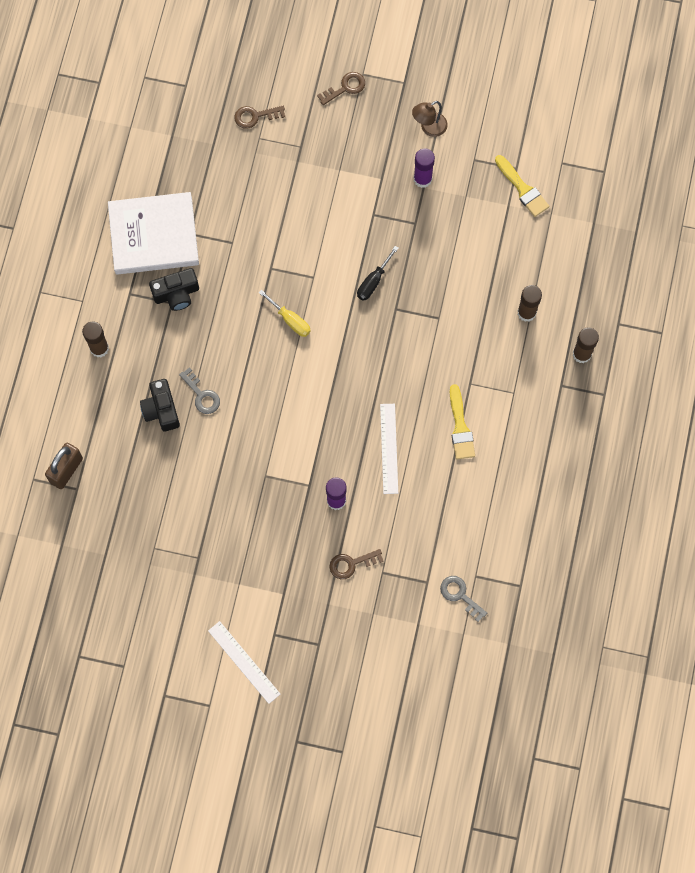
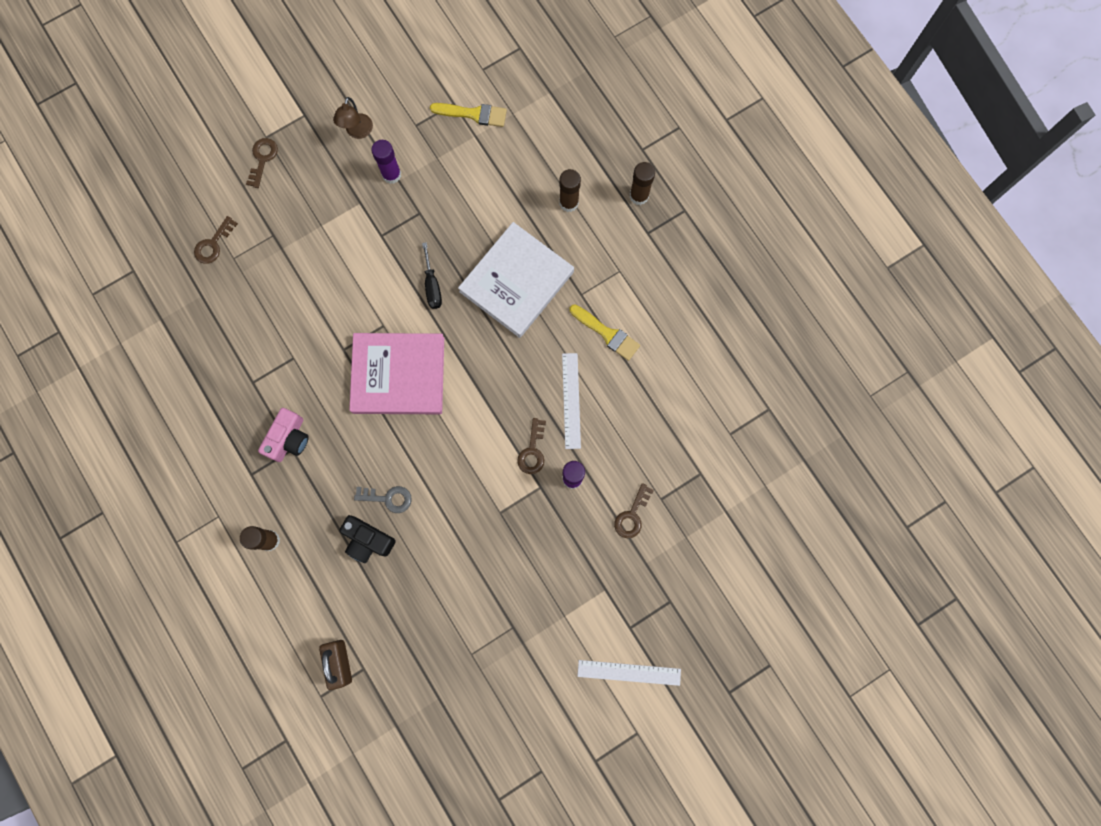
camera: 45 degrees left, 5 degrees up
white book [108,192,199,275] -> white book moved to [458,222,574,338]
black camera [149,268,199,311] -> pink camera [258,408,309,462]
yellow screwdriver [258,289,311,337] -> pink book [349,333,444,414]
white ruler [380,404,398,494] -> white ruler turned 45 degrees clockwise [562,353,581,449]
grey key [440,576,487,622] -> none
none -> brown key [517,418,546,474]

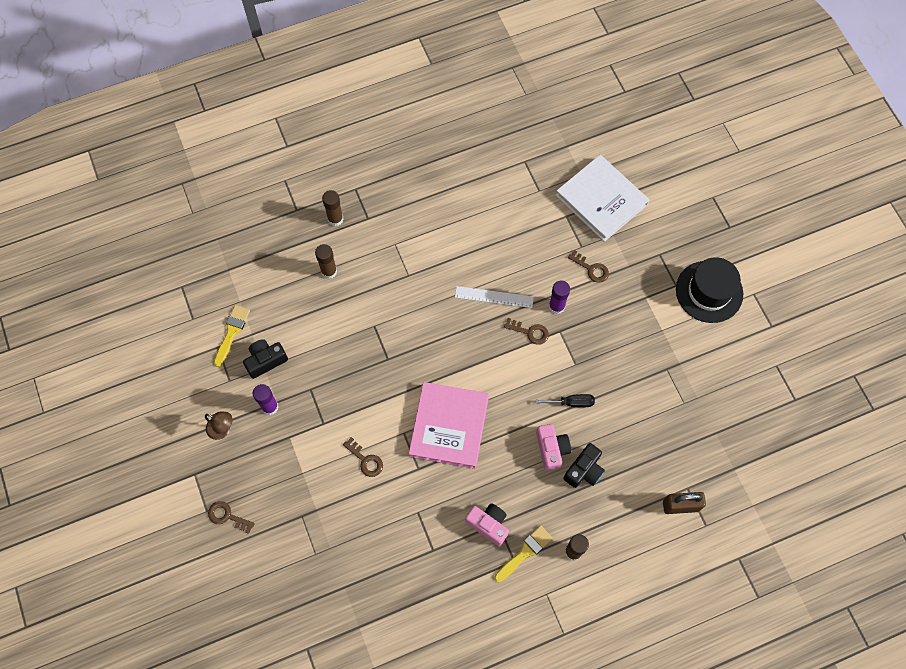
camera: 80 degrees left, 10 degrees down
brown key [194,216,238,264] -> brown key moved to [343,437,383,477]
grey key [354,486,412,513] -> pink camera [536,424,571,471]
black screwdriver [422,242,442,309] -> black screwdriver moved to [535,394,595,407]
white book [458,222,574,338] -> white book moved to [556,155,649,242]
yellow brush [569,304,640,361] -> yellow brush moved to [494,525,553,583]
white ruler [577,660,681,686] -> black hat [676,257,743,323]
none -> black camera [243,339,288,379]

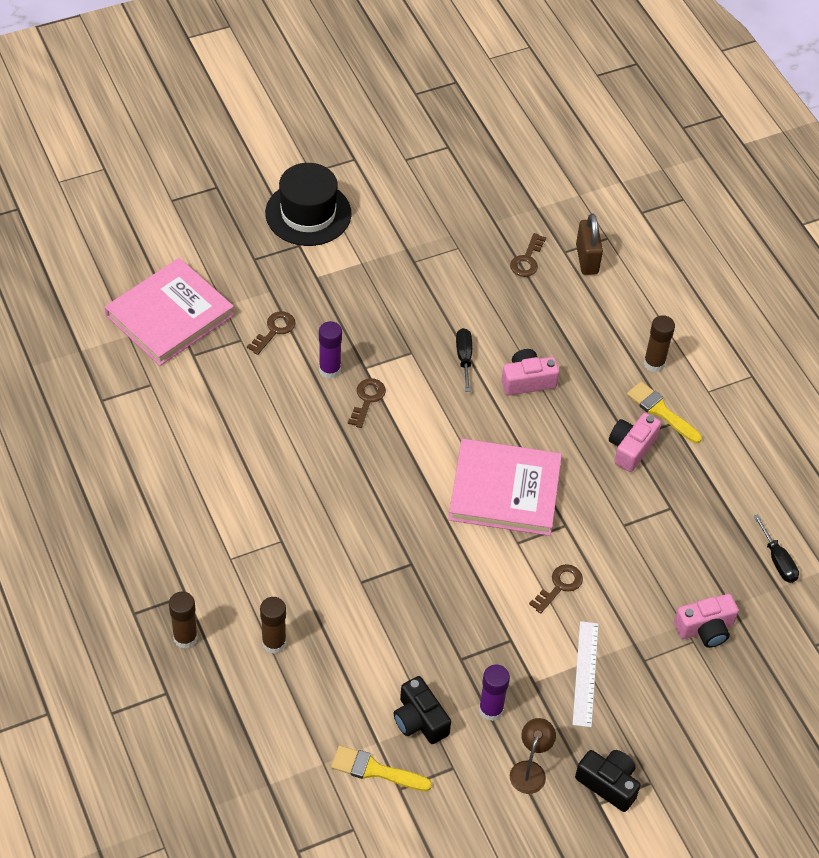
camera: 95 degrees left, 15 degrees down
brown key [208,501,255,534] -> brown key moved to [510,233,546,277]
white ruler [455,286,534,308] -> white ruler moved to [572,621,599,727]
white book [556,155,649,242] -> pink book [105,258,234,366]
black camera [563,443,605,488] -> black camera moved to [575,750,641,812]
none -> pink camera [674,594,739,648]
none -> black screwdriver [753,514,799,583]

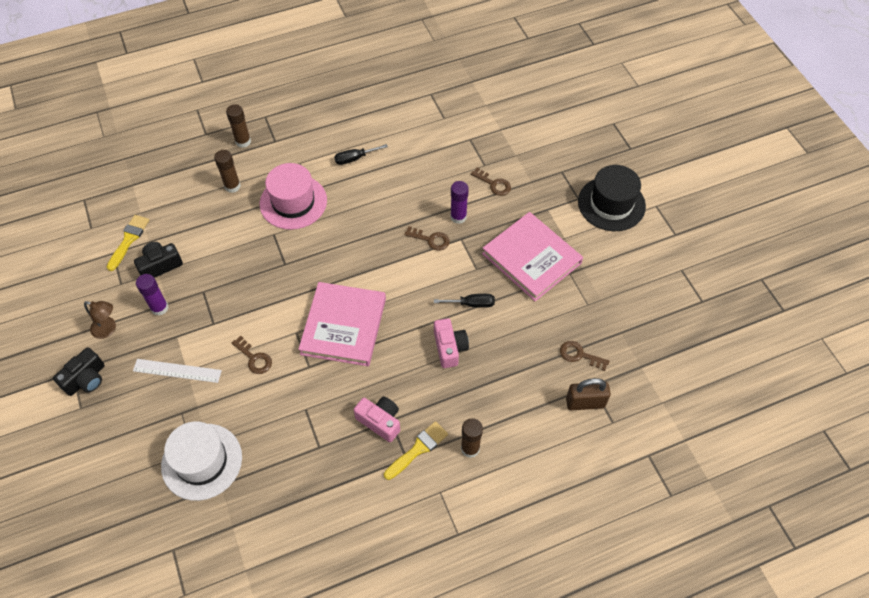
camera: 95 degrees right, 5 degrees up
pink book [105,258,234,366] -> pink book moved to [482,212,583,301]
pink camera [674,594,739,648] -> white hat [161,421,242,501]
black screwdriver [753,514,799,583] -> black screwdriver moved to [334,144,388,165]
none -> pink hat [260,163,327,230]

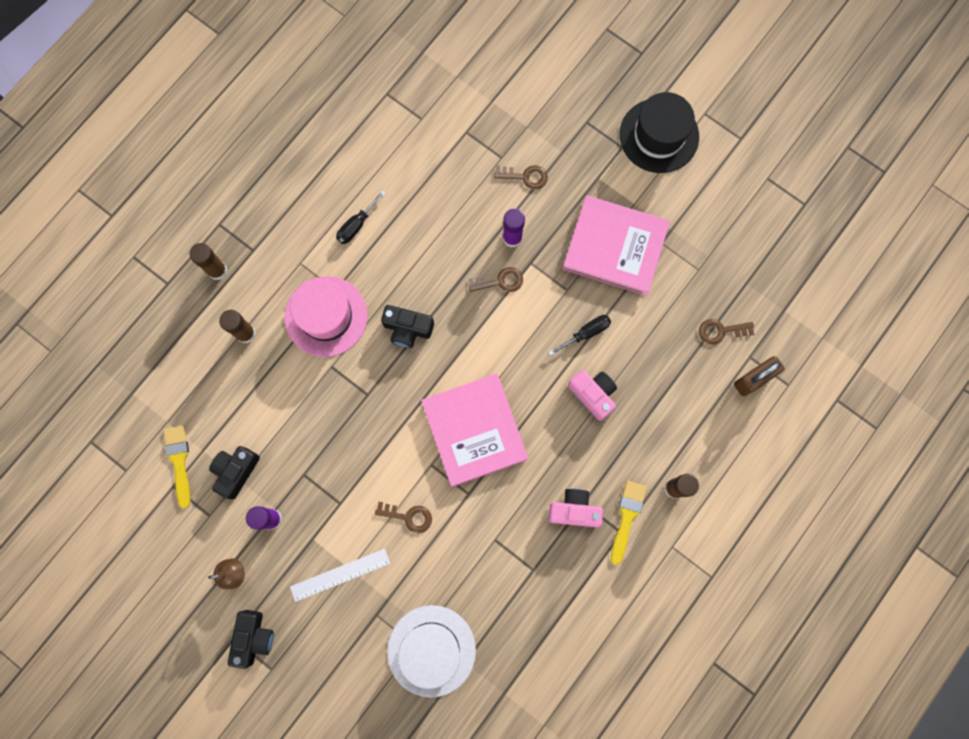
camera: 30 degrees left, 20 degrees up
none -> black camera [381,305,434,348]

